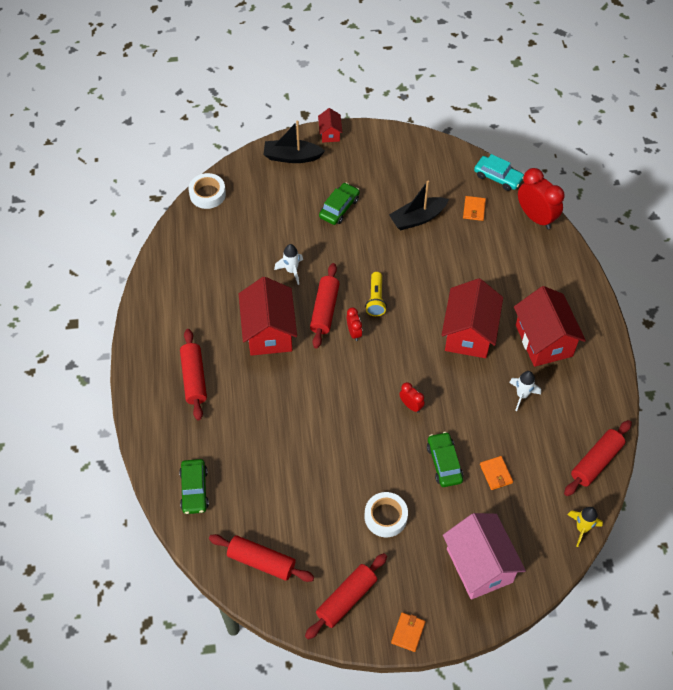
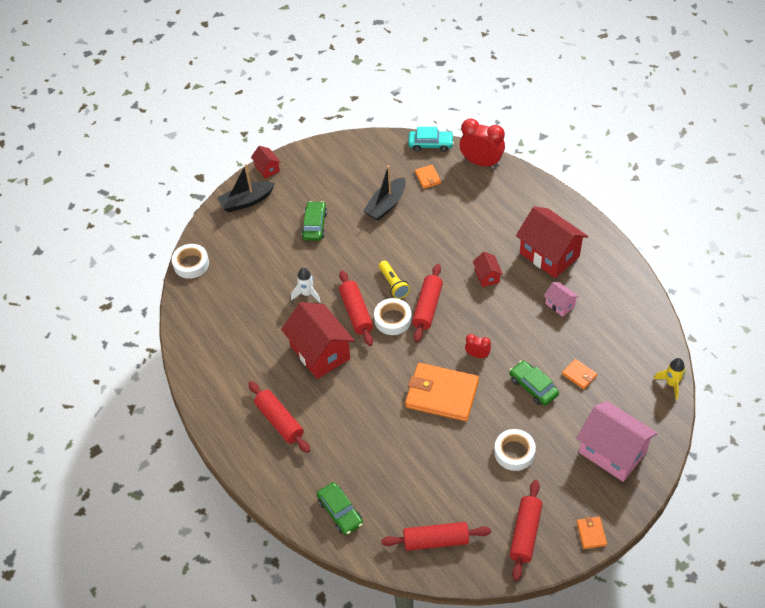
camera: 25 degrees left, 5 degrees down
red clock [347,307,362,341] -> white tape [374,298,412,335]
red house [441,278,503,358] -> red house [473,251,503,287], size x0.48
white rocket [509,371,541,411] -> pink house [544,282,579,317]
red rolling pin [564,420,632,496] -> red rolling pin moved to [412,264,443,342]
none -> orange wallet [405,363,479,421]

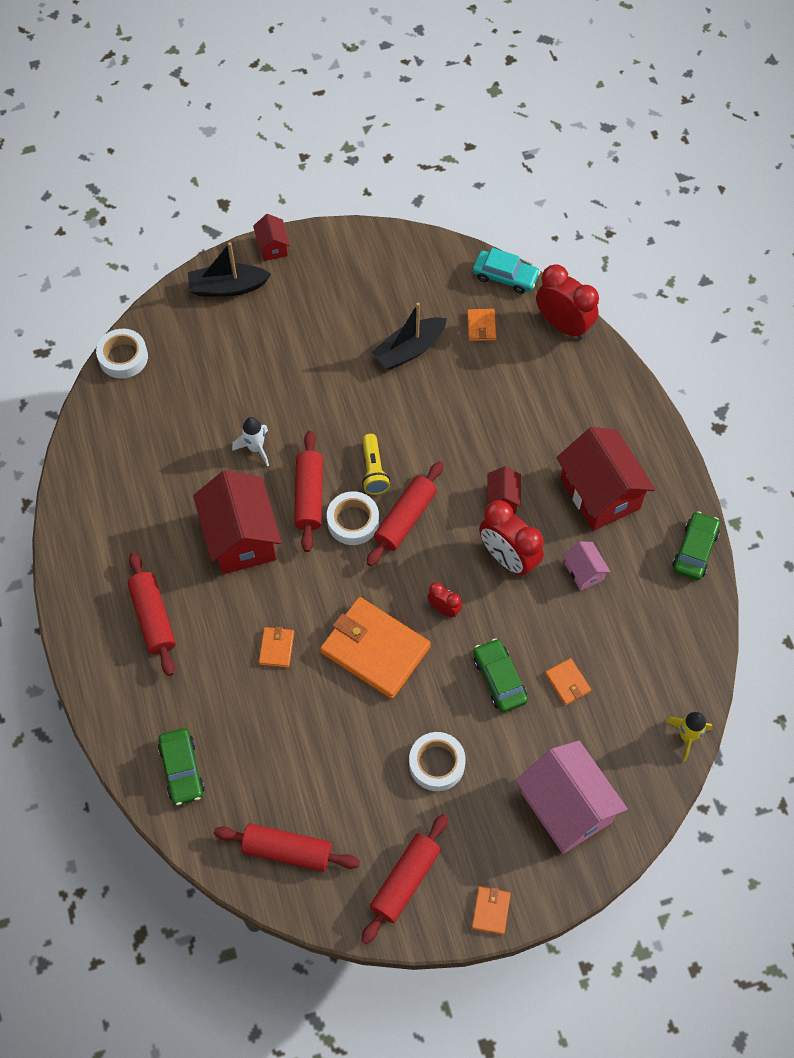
camera: 15 degrees right, 10 degrees up
green car [301,201,327,241] -> green car moved to [672,511,720,580]
none -> orange wallet [259,627,294,668]
none -> red clock [479,500,544,577]

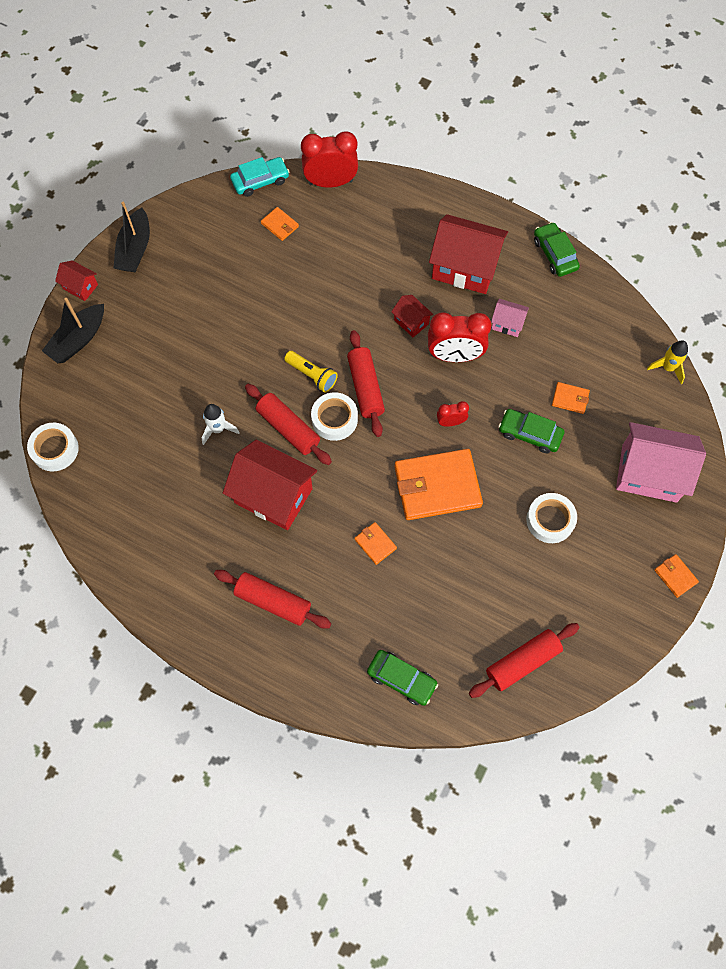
camera: 45 degrees left, 5 degrees up
red rolling pin [361,814,448,944] -> none
black boat [372,303,447,370] -> black boat moved to [114,202,150,272]

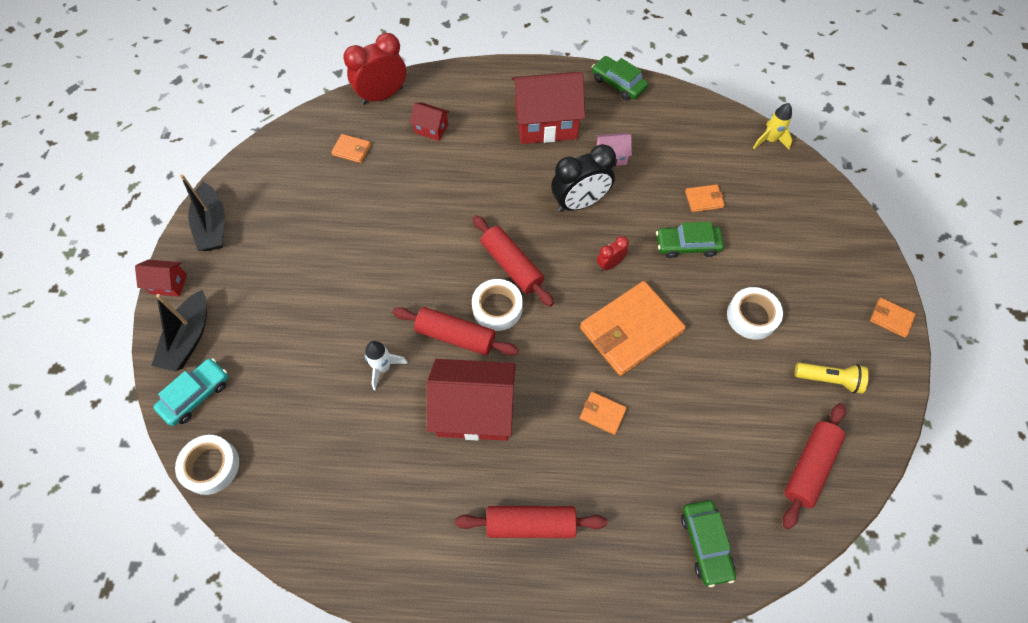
camera: 25 degrees left, 5 degrees down
turquoise car [230,157,289,197] -> turquoise car moved to [153,358,228,426]
yellow flashlight [284,351,338,393] -> yellow flashlight moved to [795,363,869,394]
green car [367,650,438,706] -> green car turned 75 degrees clockwise [681,500,736,587]
red house [391,295,434,337] -> red house moved to [410,103,450,141]
red clock [428,312,492,362] -> black clock [551,144,616,212]
pink house [616,422,706,503] -> none

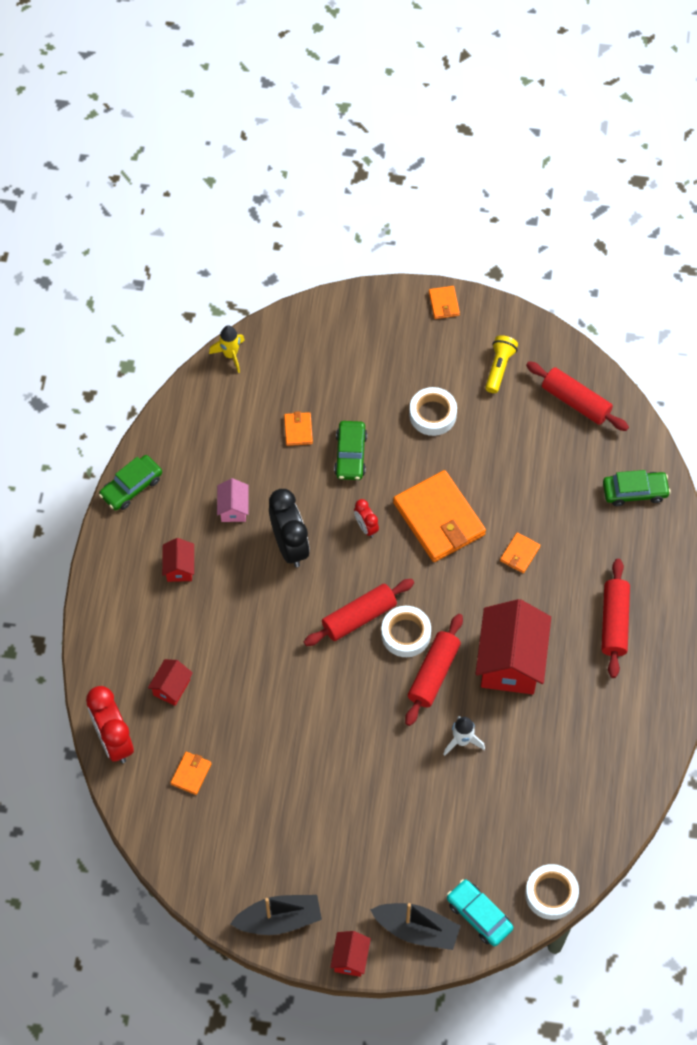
camera: 85 degrees left, 0 degrees up
red house [511,72,585,144] -> red house [162,538,194,582], size x0.48
orange wallet [870,298,916,338] -> orange wallet turned 45 degrees counterclockwise [429,286,460,319]

